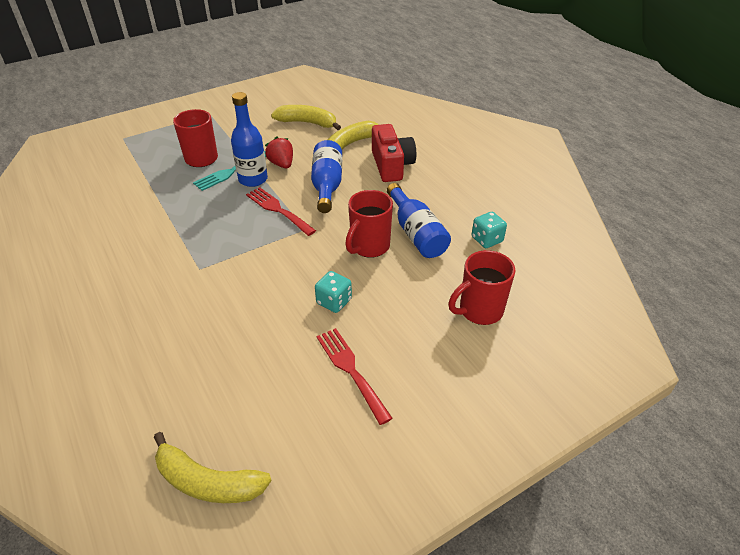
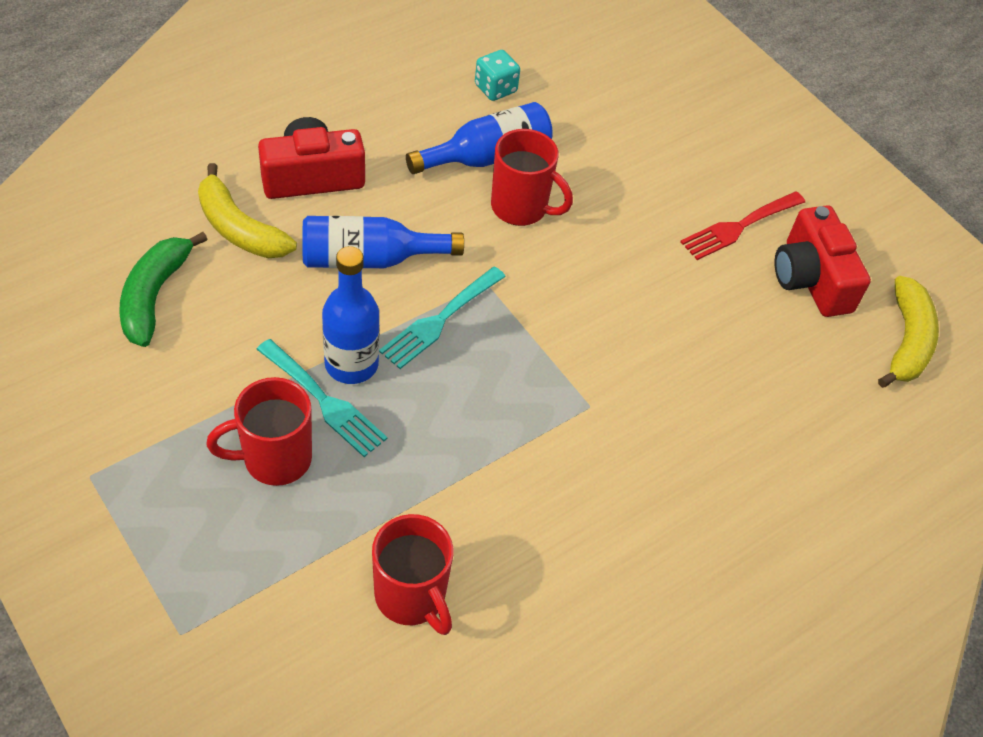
camera: 100 degrees left, 10 degrees up
red fork [246,187,316,236] -> turquoise fork [379,267,506,369]
red strawberry [265,136,293,168] -> none
yellow banana [271,105,341,130] -> green banana [119,232,208,347]
turquoise dice [315,271,352,313] -> none
red mug [448,250,515,325] -> red mug moved to [372,514,453,635]
none -> red camera [775,205,871,317]

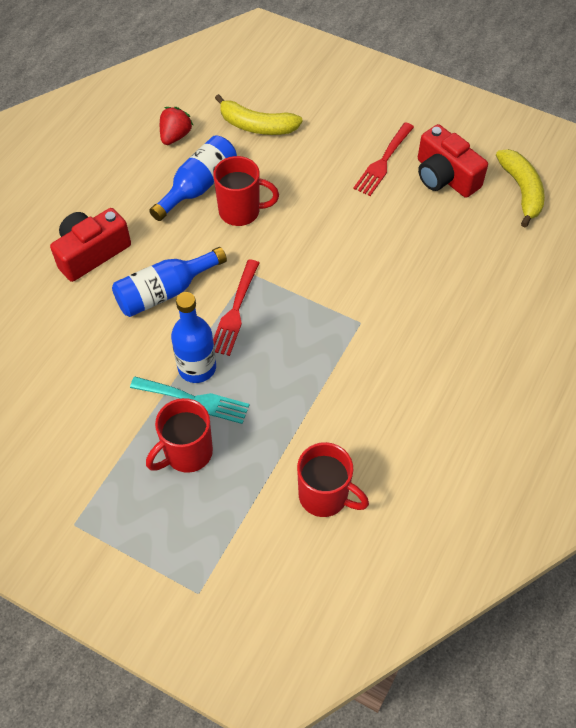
camera: 20 degrees left, 5 degrees up
green banana [119,232,208,347] -> none
yellow banana [198,163,297,258] -> yellow banana moved to [215,94,303,135]
turquoise fork [379,267,506,369] -> red fork [213,259,259,356]
turquoise dice [475,50,520,101] -> red strawberry [160,107,193,145]

